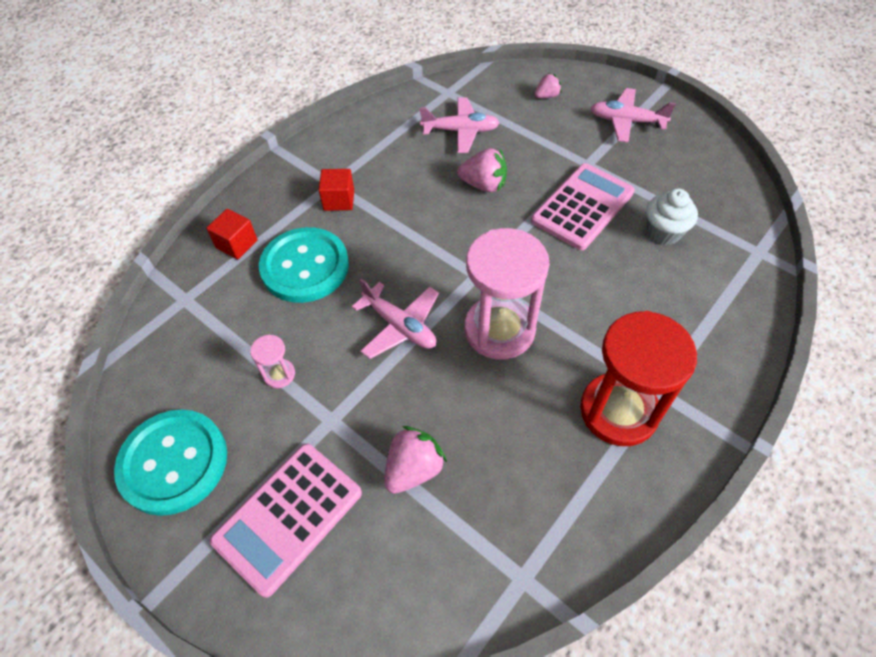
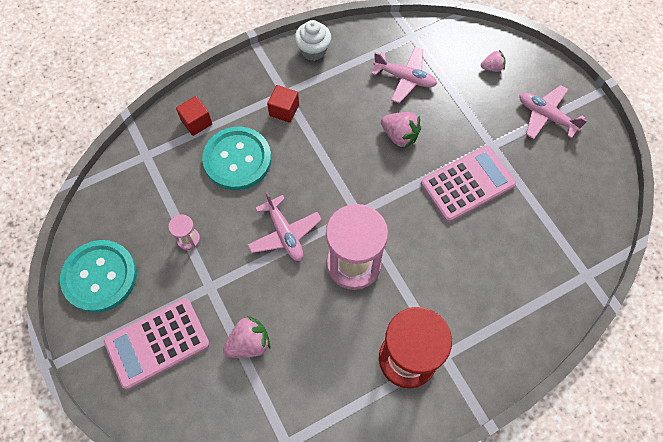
camera: 20 degrees right, 10 degrees up
white cupcake [646,189,698,245] -> white cupcake moved to [295,20,331,61]

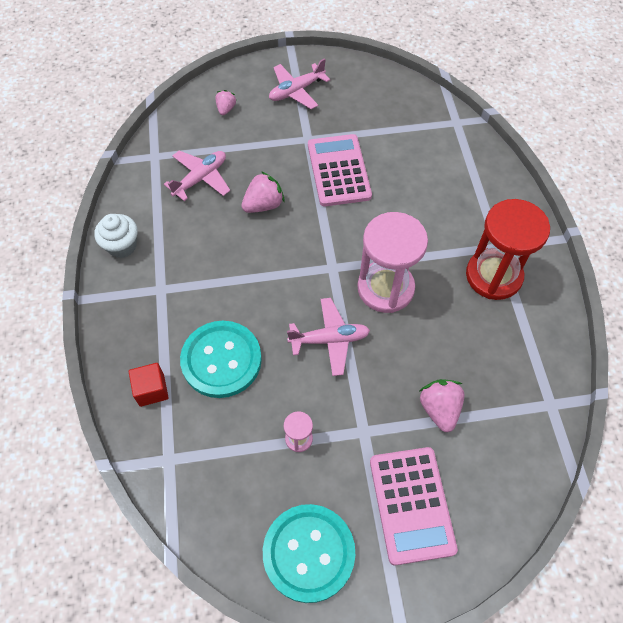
camera: 70 degrees left, 5 degrees down
red cube [267,85,299,123] -> none

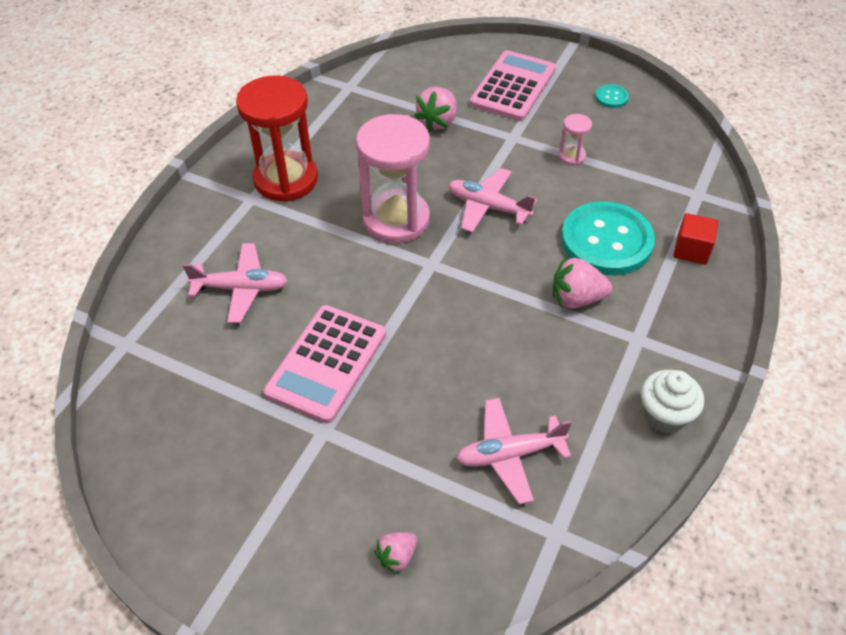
camera: 145 degrees left, 10 degrees down
pink strawberry [241,171,285,213] -> pink strawberry moved to [553,257,612,309]
turquoise button [263,504,355,603] -> turquoise button [595,84,629,108], size x0.42
pink plane [269,58,330,109] -> pink plane moved to [183,243,288,323]

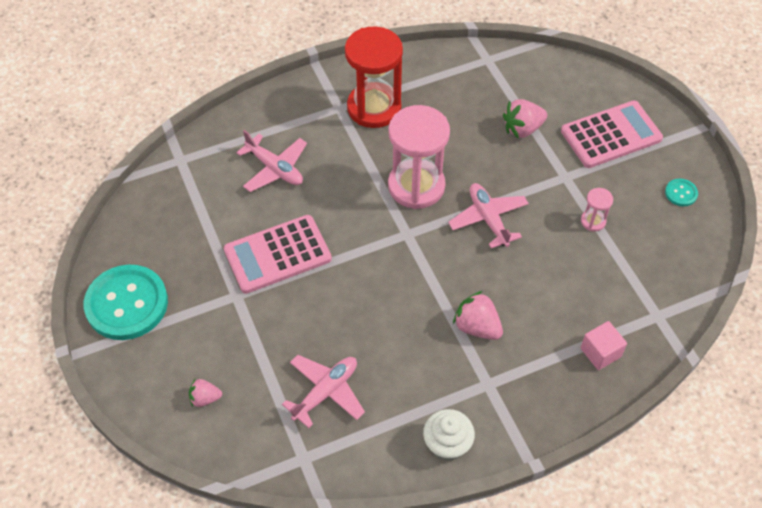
camera: 40 degrees right, 5 degrees up
pink plane [456,398,572,504] -> pink plane turned 105 degrees clockwise [282,355,365,428]
turquoise button [561,201,655,275] -> turquoise button moved to [84,265,168,340]
red cube [673,213,718,265] -> pink cube [580,321,627,370]

